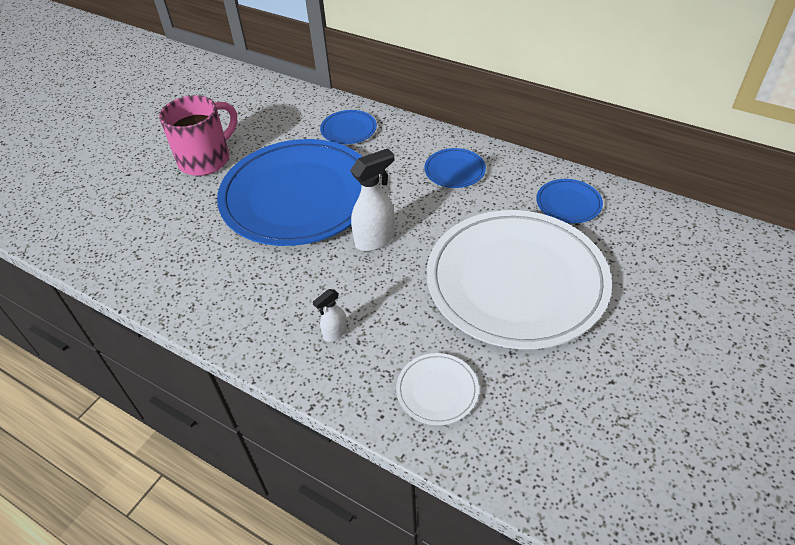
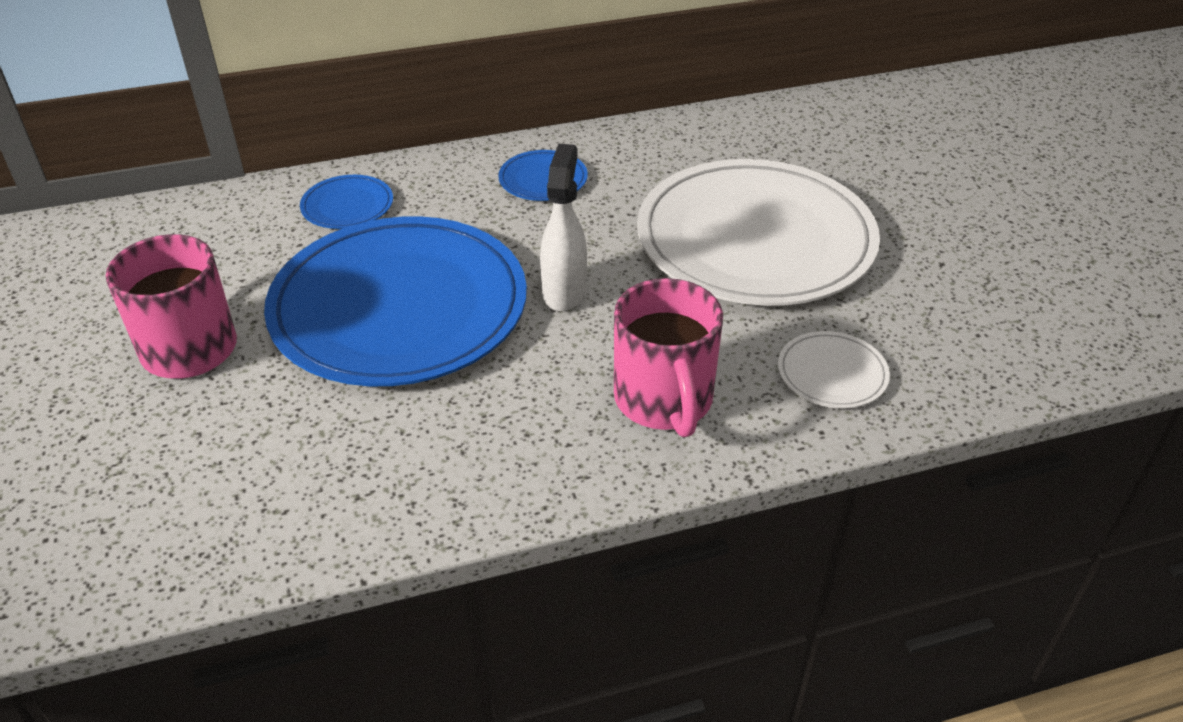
camera: 50 degrees left, 5 degrees down
white spray bottle [313,289,347,341] -> pink mug [614,278,723,437]
blue plate [536,179,603,223] -> none

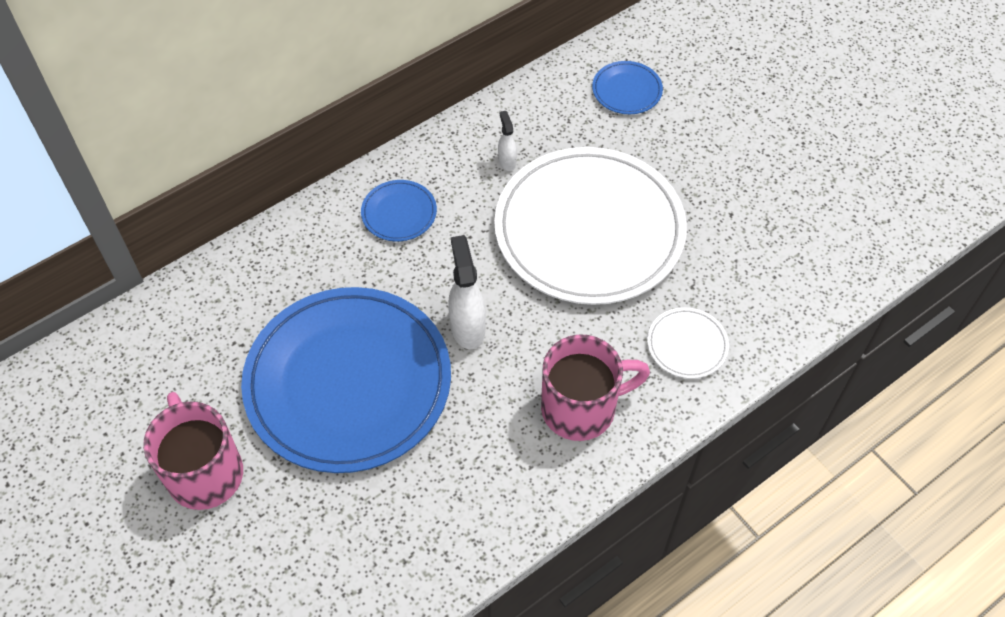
camera: 20 degrees left, 15 degrees up
blue plate [300,175,393,229] -> blue plate moved to [592,61,663,114]
pink mug [614,278,723,437] -> pink mug turned 75 degrees counterclockwise [541,334,650,441]
none -> white spray bottle [498,111,517,171]

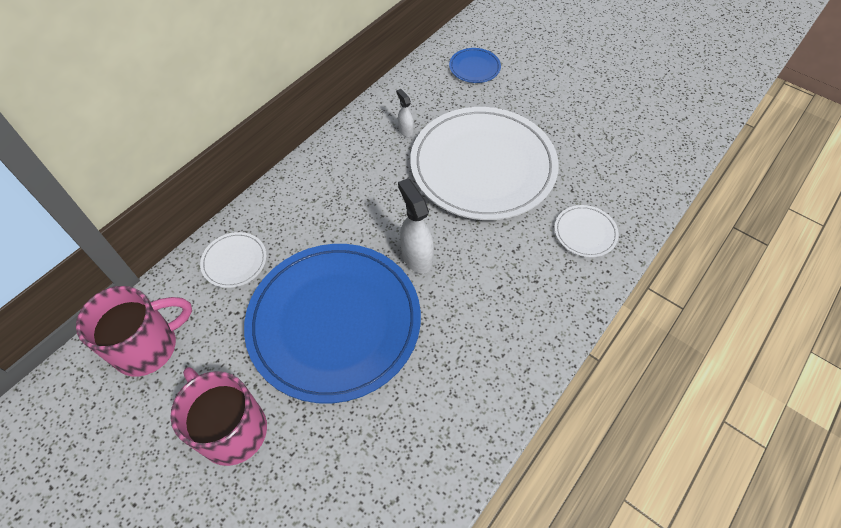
camera: 15 degrees left, 0 degrees up
blue plate [361,180,437,241] -> none
pink mug [541,334,650,441] -> pink mug moved to [76,286,192,377]
none -> white plate [200,232,267,288]

